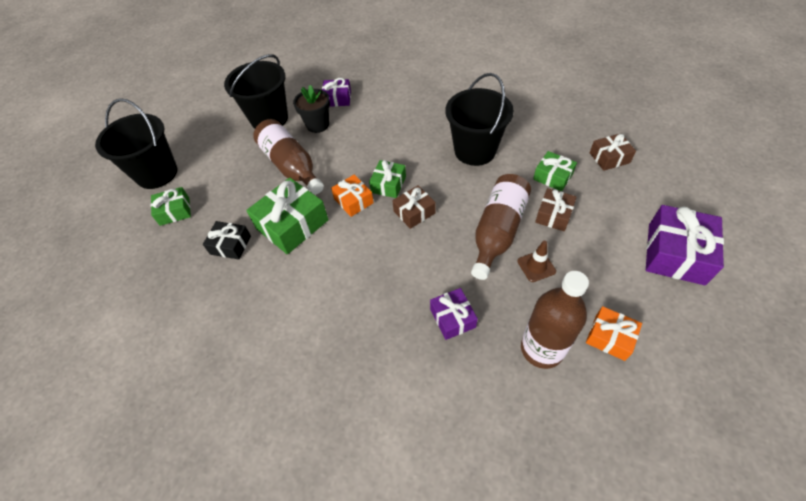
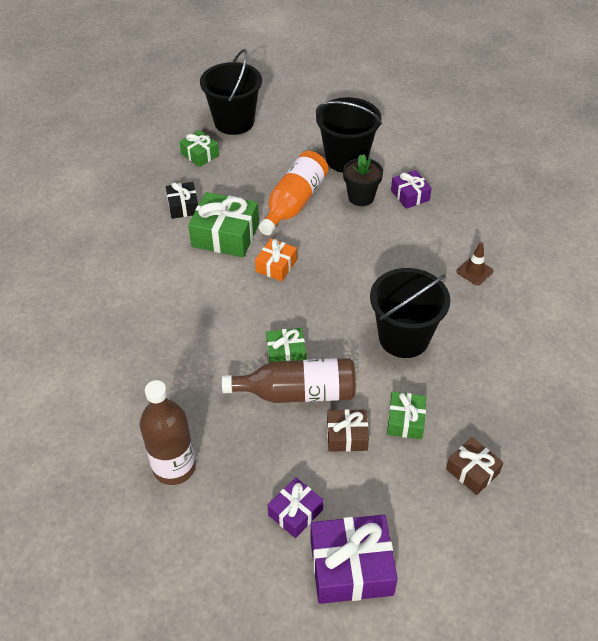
camera: 60 degrees right, 5 degrees down
brown bottle [253,119,324,194] -> orange bottle [258,151,328,235]
green gift [369,160,406,198] -> green gift moved to [266,328,306,363]
brown gift [392,186,436,229] -> none
purple gift [430,288,478,340] -> purple gift moved to [268,477,323,538]
brown traffic cone [517,241,556,282] -> brown traffic cone moved to [457,242,493,285]
orange gift [586,306,642,361] -> none

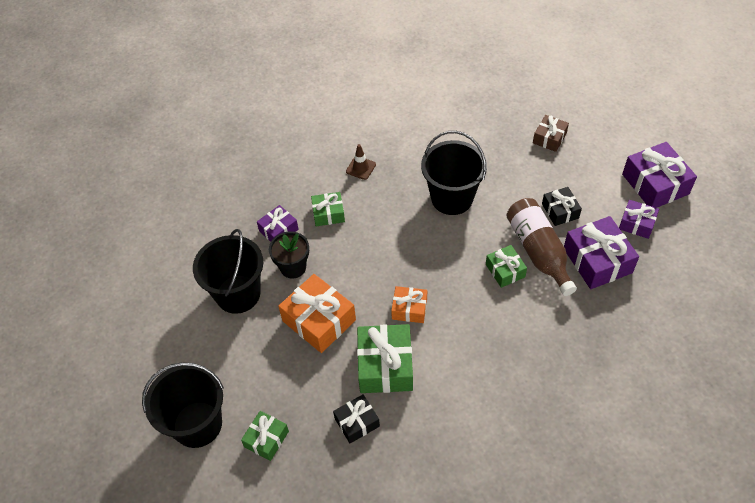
camera: 105 degrees left, 5 degrees up
brown bottle [140,380,196,485] -> none
orange bottle [258,151,328,235] -> orange gift [278,274,356,353]
brown gift [327,409,369,452] -> black gift [542,187,582,226]
green gift [387,392,426,439] -> green gift moved to [311,192,345,226]
none -> purple gift [564,216,639,289]

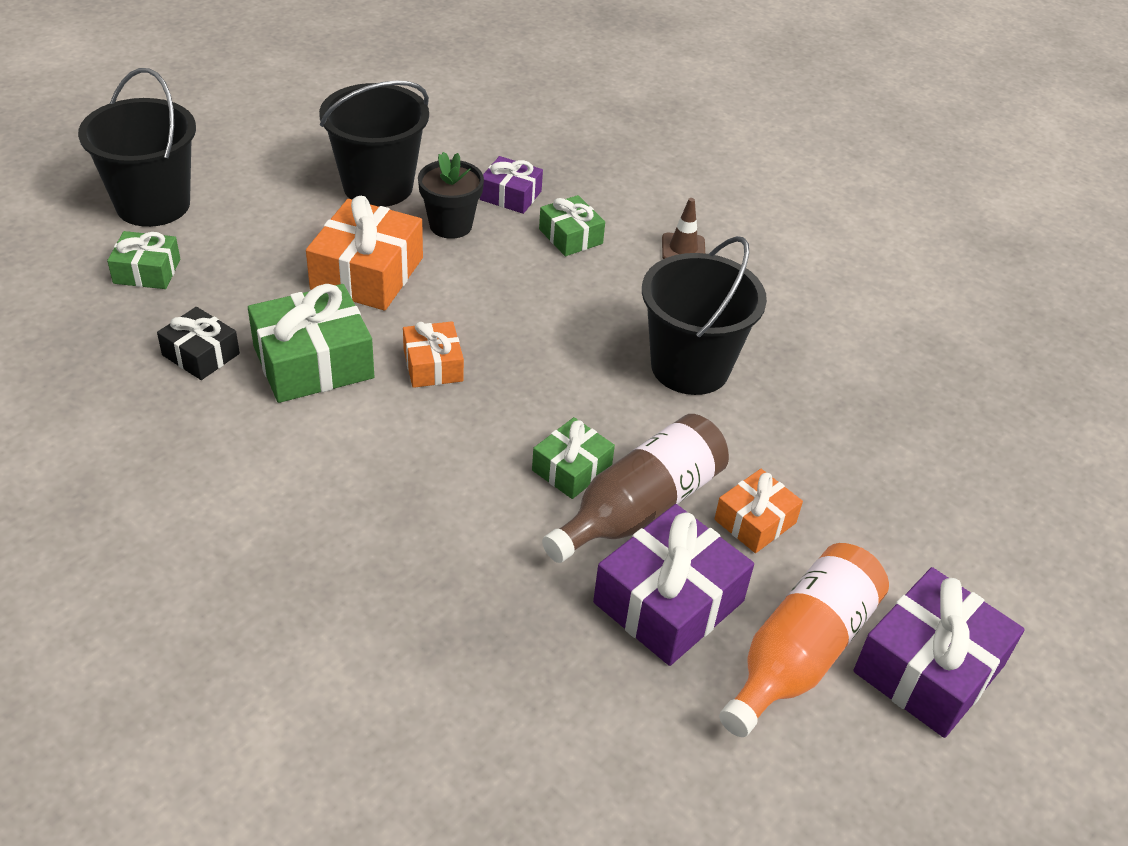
camera: 60 degrees right, 10 degrees down
brown gift [533,115,569,152] -> none
black gift [542,187,582,226] -> orange gift [714,469,803,553]
purple gift [619,200,659,239] -> orange bottle [719,543,889,737]

